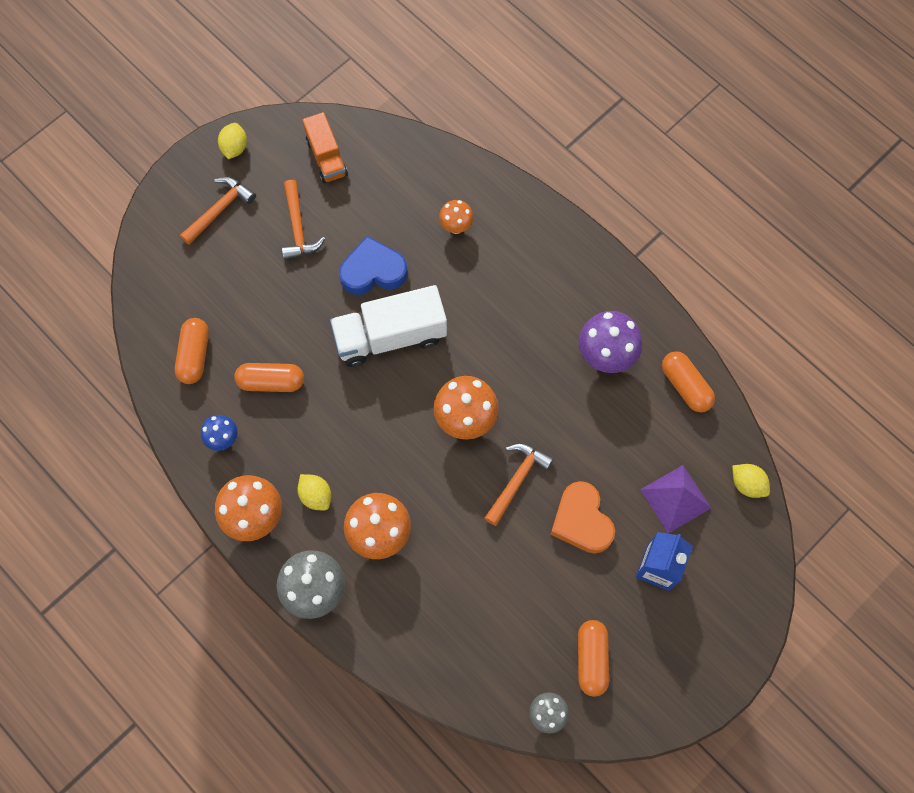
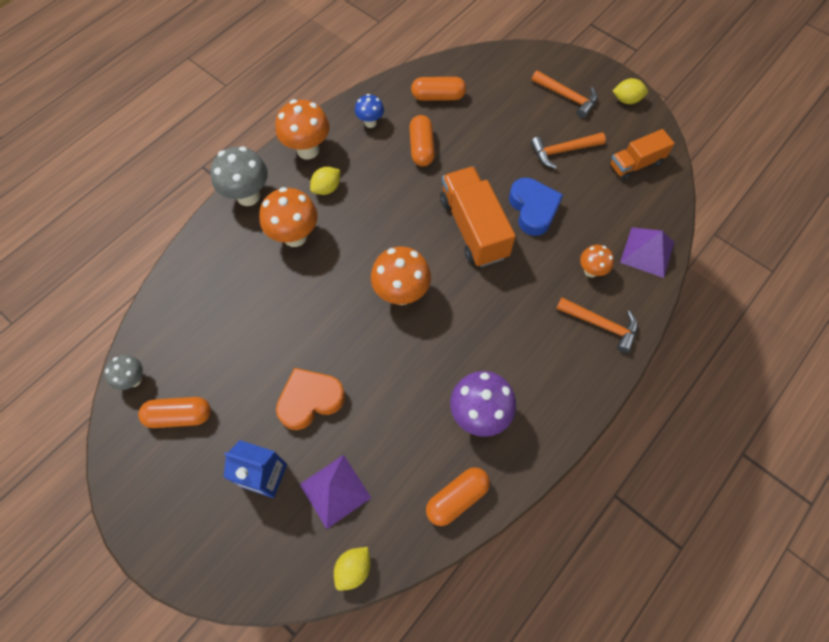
camera: 85 degrees right, 5 degrees down
white truck [330,285,447,367] -> orange truck [440,166,516,267]
orange hammer [484,443,554,526] -> orange hammer moved to [556,297,638,353]
none -> purple pyramid [620,227,674,278]

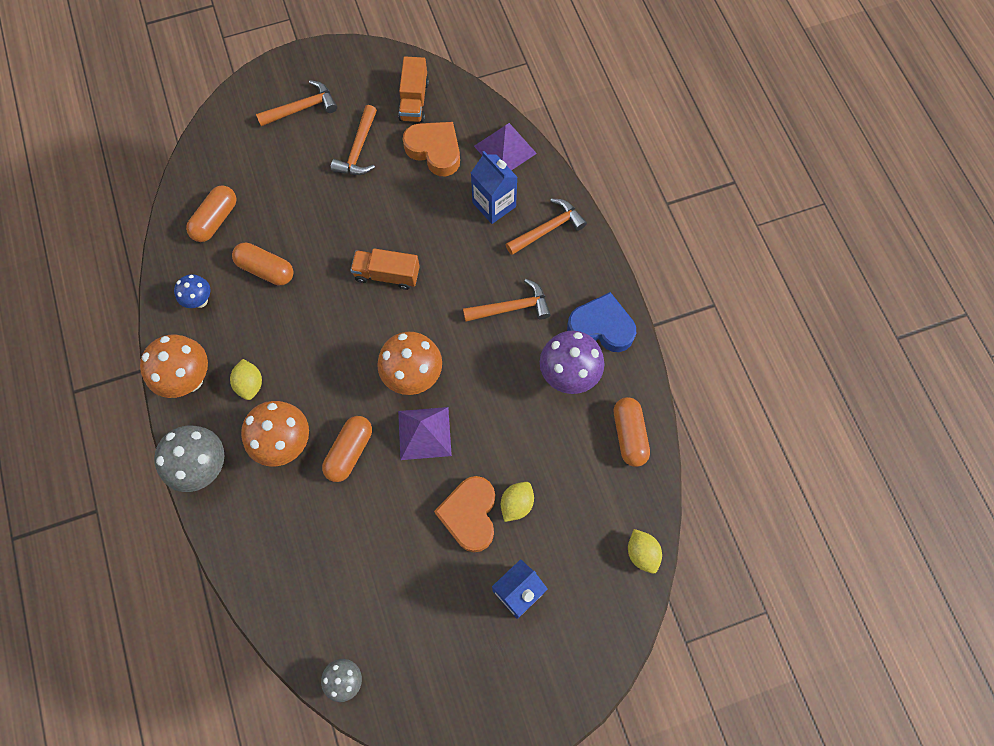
camera: 60 degrees left, 5 degrees up
orange capsule [138,397,211,428] -> orange capsule moved to [322,416,372,482]
purple pyramid [300,455,371,529] -> purple pyramid moved to [398,407,452,460]
orange truck [440,166,516,267] -> orange truck [350,249,420,290], size x0.61
blue heart [509,178,563,236] -> blue heart moved to [567,292,636,352]
orange mushroom [580,245,614,278] -> blue carton [471,151,518,224]
yellow lemon [613,78,648,104] -> yellow lemon moved to [501,482,534,522]
none -> orange heart [403,122,460,176]
none -> orange hammer [463,279,551,322]

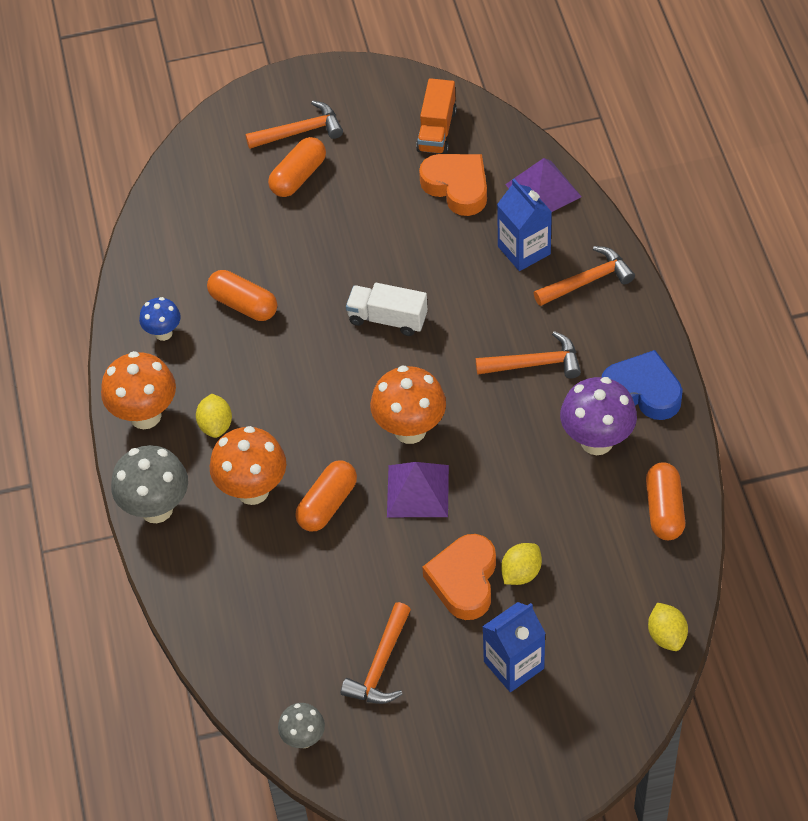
camera: 10 degrees right, 15 degrees down
orange capsule [186,186,236,242] -> orange capsule moved to [268,137,326,197]
orange hammer [331,105,377,175] -> orange hammer moved to [341,602,411,704]
orange truck [350,249,420,290] -> white truck [346,283,428,336]

